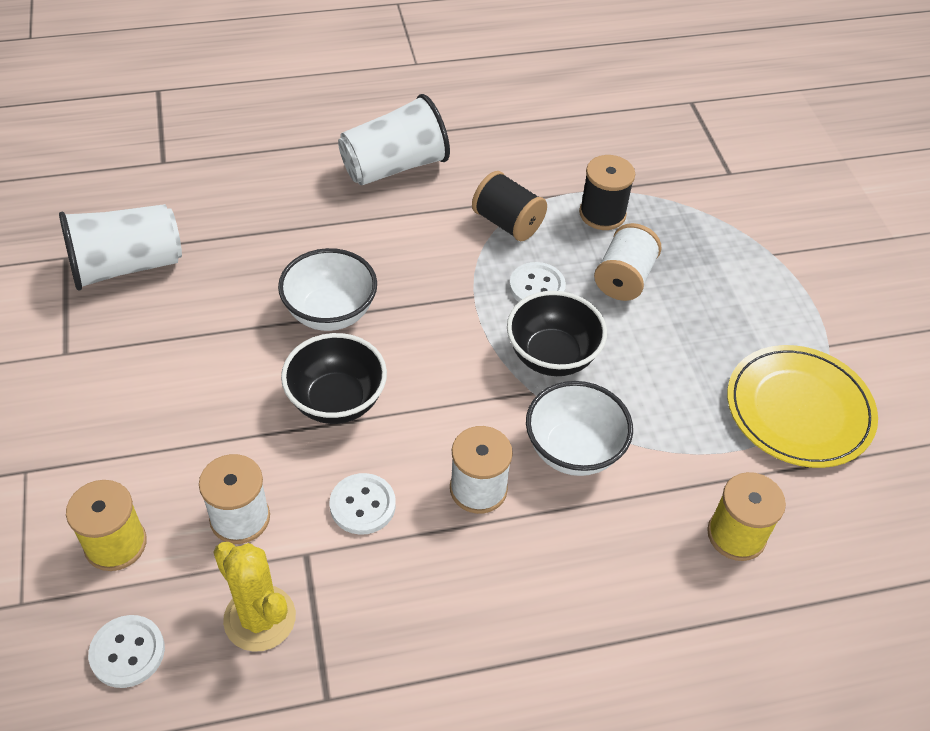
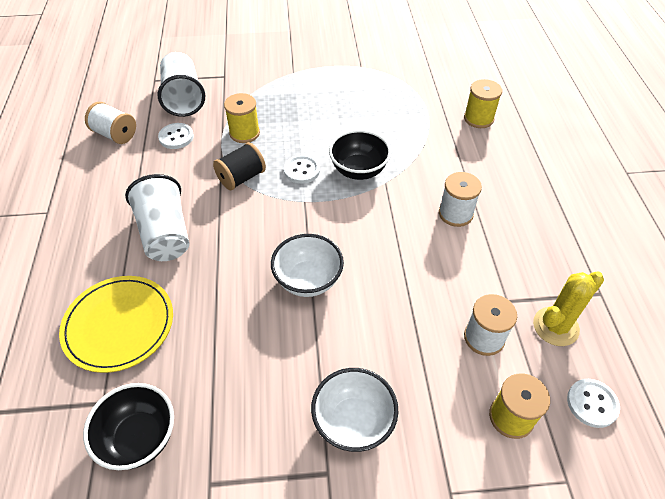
camera: 80 degrees left, 0 degrees up
white cup [59,204,182,290] -> white cup moved to [158,52,205,117]
black bowl [281,333,387,424] -> black bowl moved to [83,383,174,470]
white button [330,473,396,535] -> white button moved to [158,123,194,149]
white bowl [526,381,633,476] -> white bowl moved to [311,368,398,452]
black spool [579,155,635,230] -> yellow spool [224,93,260,143]
white spool [594,223,662,301] -> white spool moved to [85,102,136,144]
yellow plate [727,345,878,468] -> yellow plate moved to [59,276,173,373]

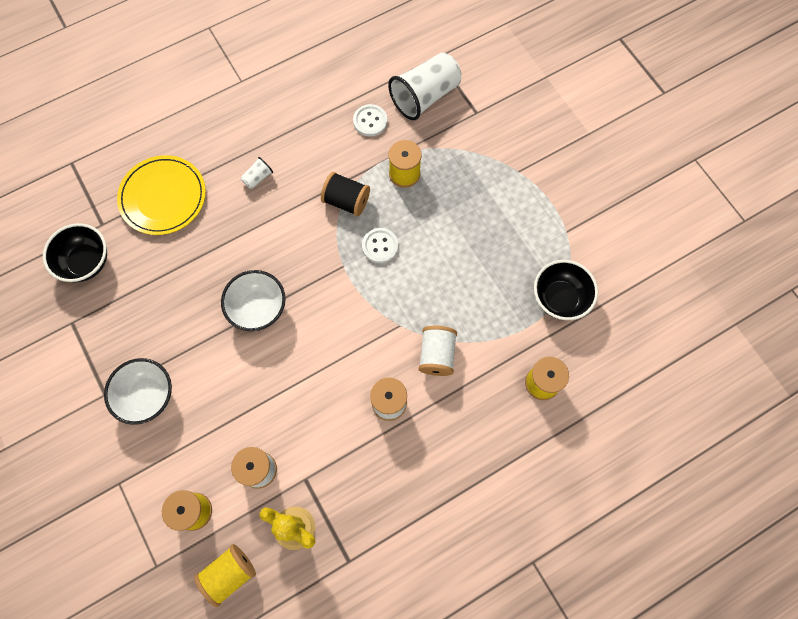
camera: 65 degrees right, 20 degrees up
white spool [85,102,136,144] -> white spool moved to [419,326,457,376]
white cup [125,174,189,261] -> white cup [241,157,273,189], size x0.43
black bowl [329,130,391,180] -> black bowl moved to [534,260,598,320]
white button [567,379,620,428] -> yellow spool [194,544,256,607]

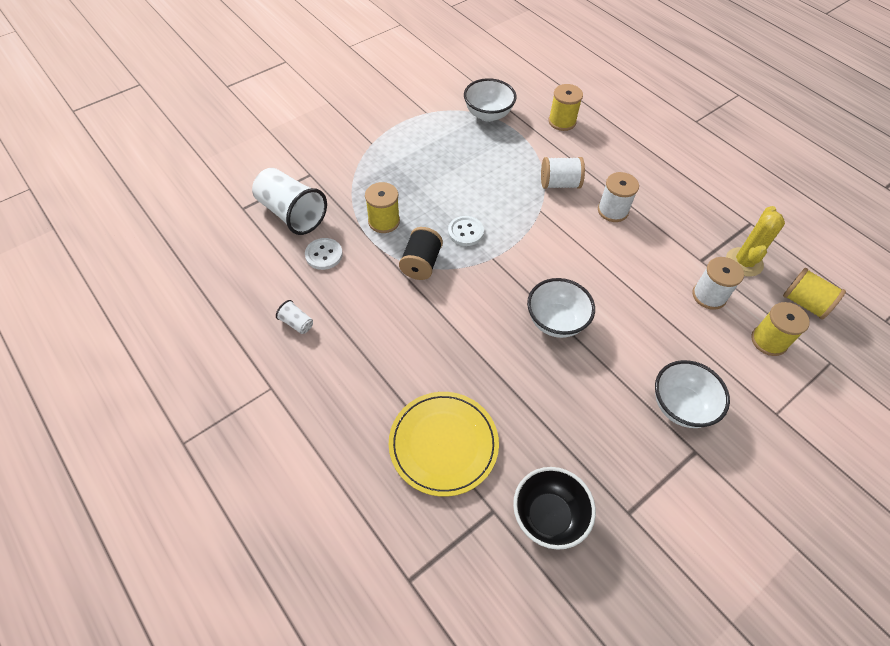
camera: 100 degrees left, 15 degrees down
white cup [241,157,273,189] -> white cup moved to [276,300,313,334]
black bowl [534,260,598,320] -> white bowl [464,78,516,122]

